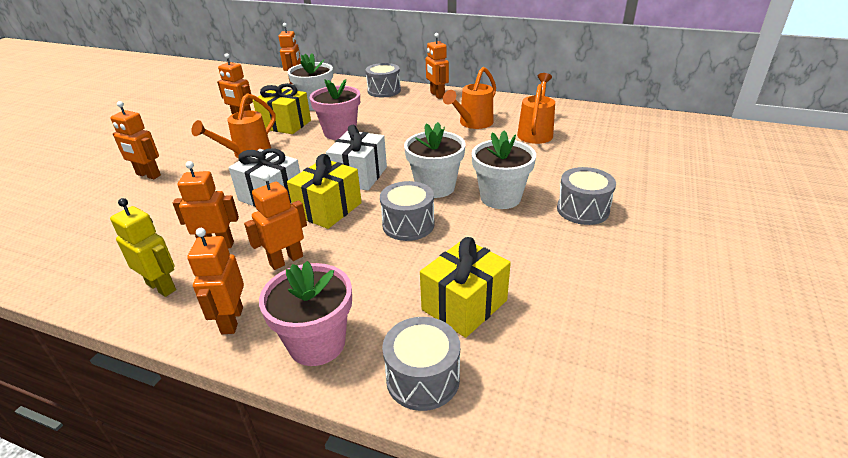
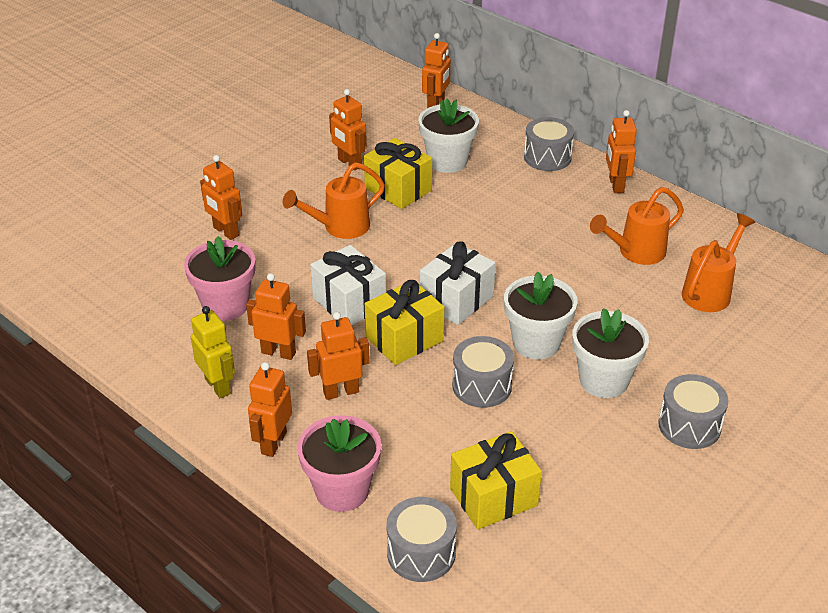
camera: 20 degrees right, 5 degrees up
pink flower pot [310,79,360,140] -> pink flower pot moved to [184,236,255,321]

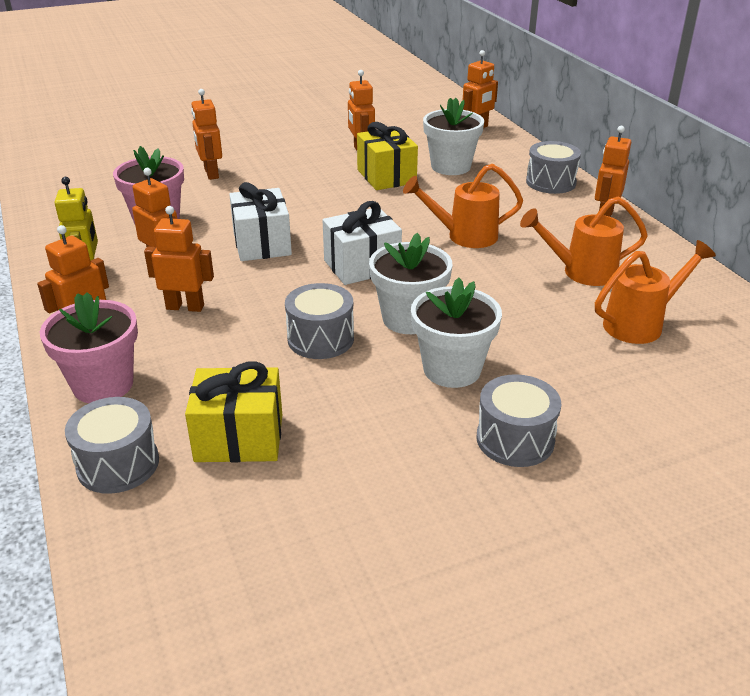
camera: 25 degrees right, 5 degrees down
orange watering can [283,162,385,239] -> orange watering can moved to [403,164,523,248]
yellow gift [365,280,444,365] -> none

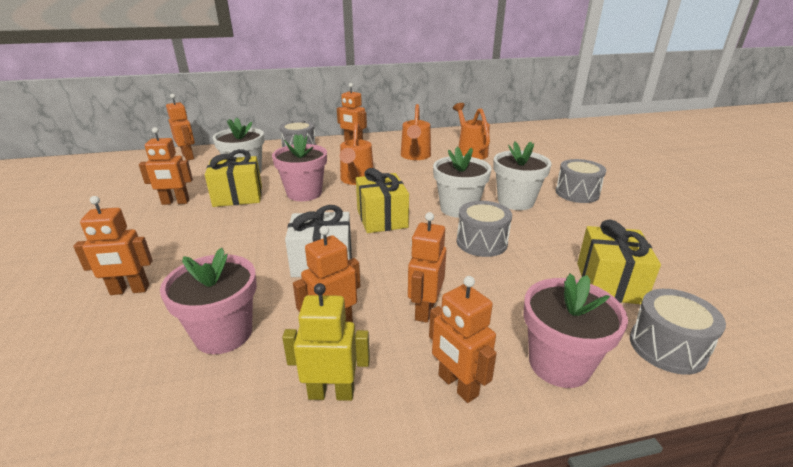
camera: 80 degrees left, 5 degrees down
white gift [323,201,402,285] -> yellow gift [356,168,409,233]
none -> pink flower pot [272,134,327,201]

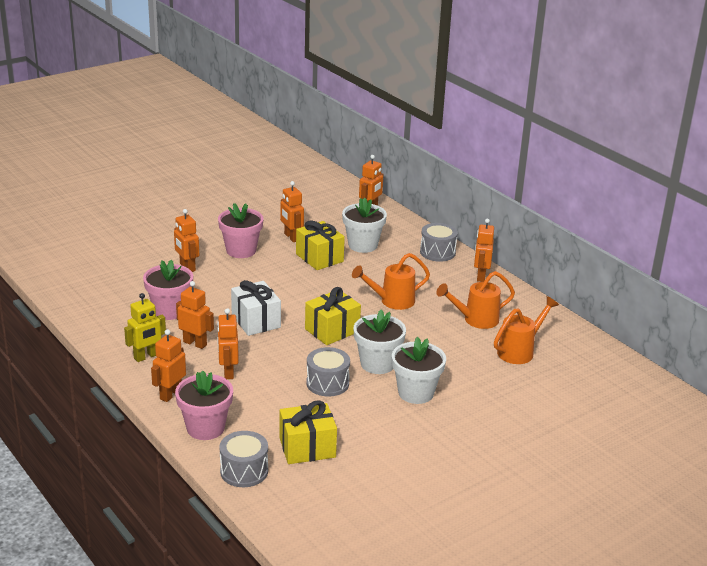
camera: 65 degrees right, 0 degrees up
pink flower pot [272,134,327,201] -> pink flower pot moved to [218,203,264,258]
yellow robot [282,283,370,401] -> yellow robot turned 75 degrees clockwise [124,293,166,362]
orange robot [408,212,446,323] -> orange robot turned 90 degrees counterclockwise [217,308,239,379]
grey drum [556,159,607,203] -> none

